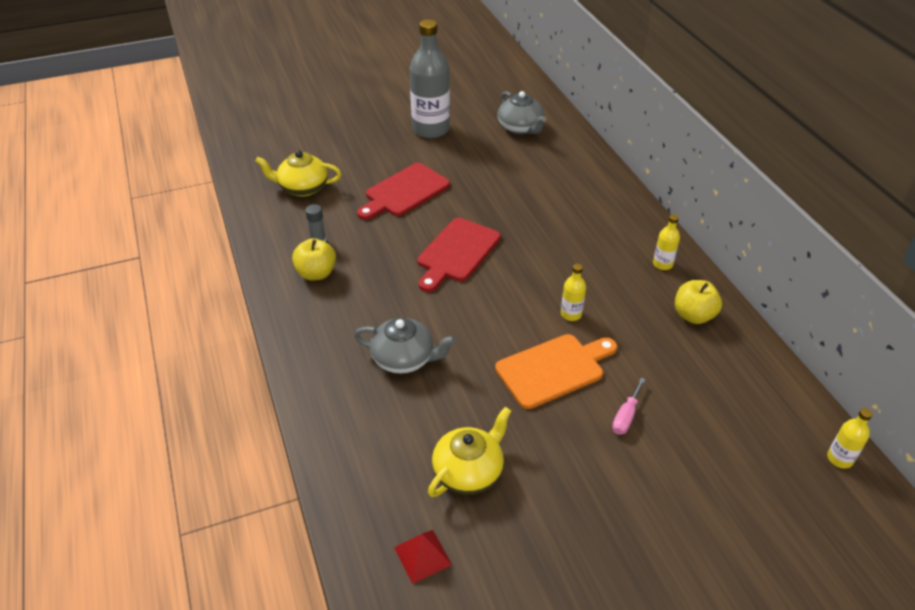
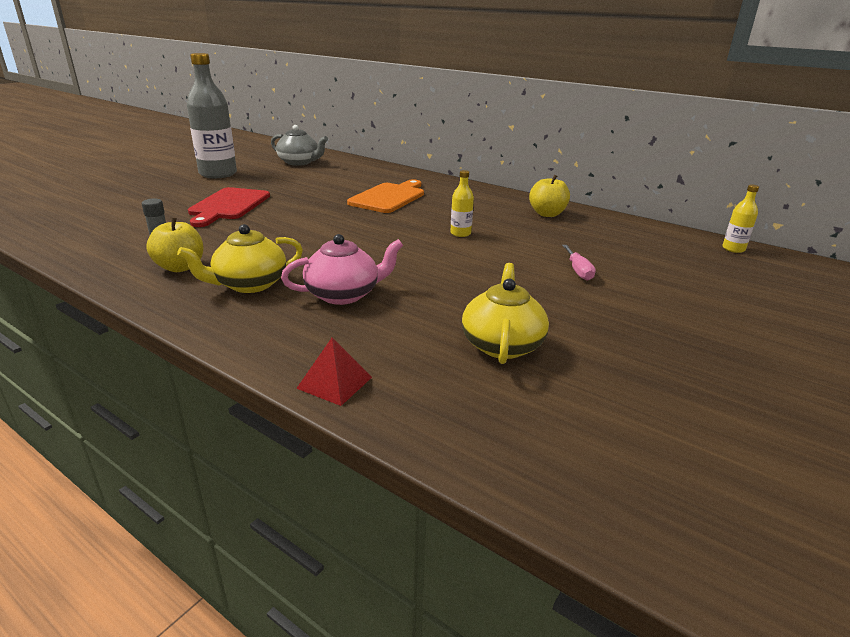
camera: 35 degrees left, 15 degrees down
yellow teapot [255,150,342,197] -> yellow teapot moved to [177,224,303,293]
grey teapot [354,318,456,374] -> pink teapot [281,234,403,305]
red pyramid [394,530,452,584] -> red pyramid moved to [296,338,372,406]
red cutting board [417,218,501,292] -> none
orange cutting board [495,334,617,409] -> orange cutting board moved to [347,180,424,213]
yellow bottle [653,214,680,270] -> none

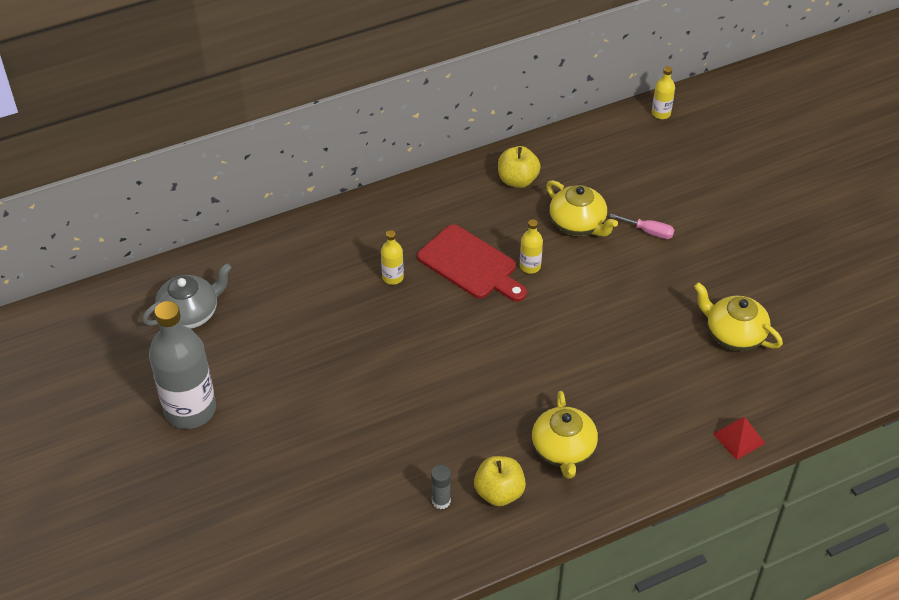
camera: 60 degrees left, 20 degrees up
red cutting board [188,187,270,227] -> red cutting board moved to [417,224,527,302]
pink teapot [281,234,403,305] -> none
orange cutting board [347,180,424,213] -> yellow bottle [381,230,404,285]
none -> yellow teapot [546,180,618,237]

